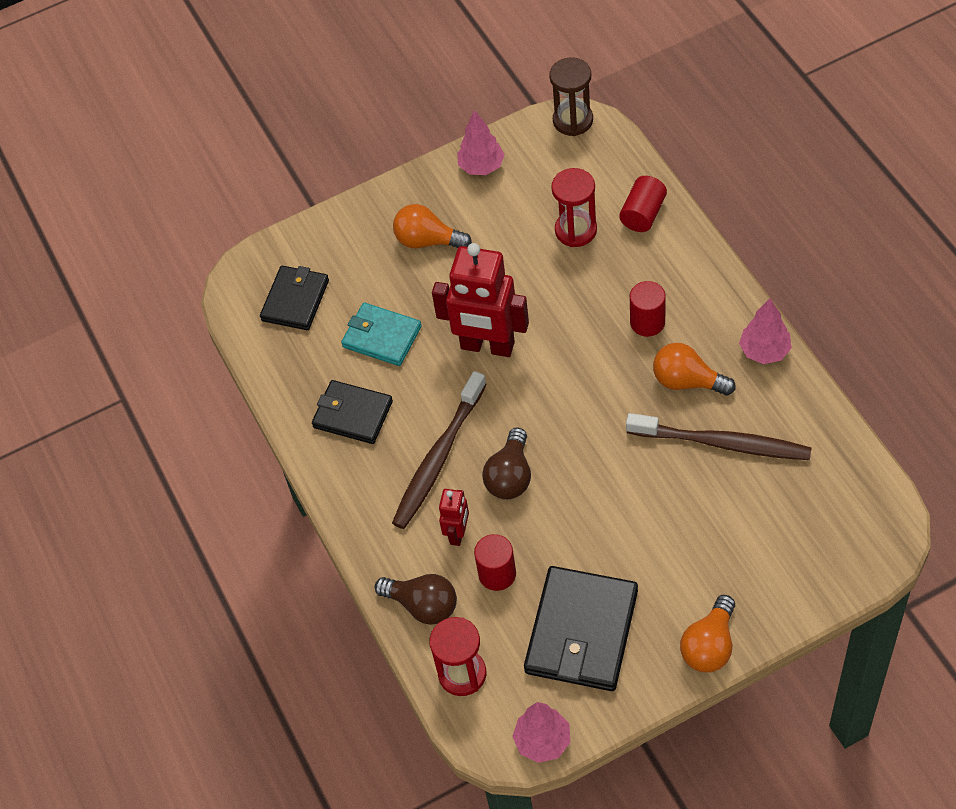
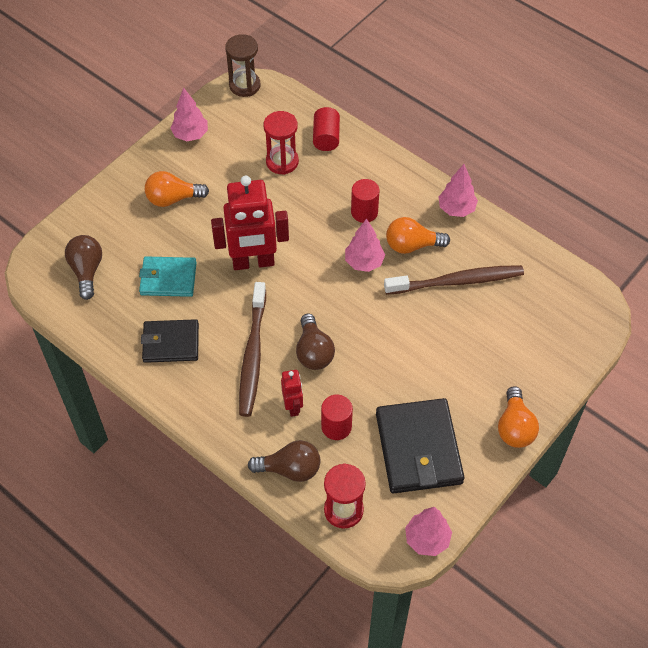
camera: 30 degrees left, 0 degrees up
black wallet [260,266,329,330] -> brown light bulb [65,235,102,300]
none -> pink tree [345,218,385,272]

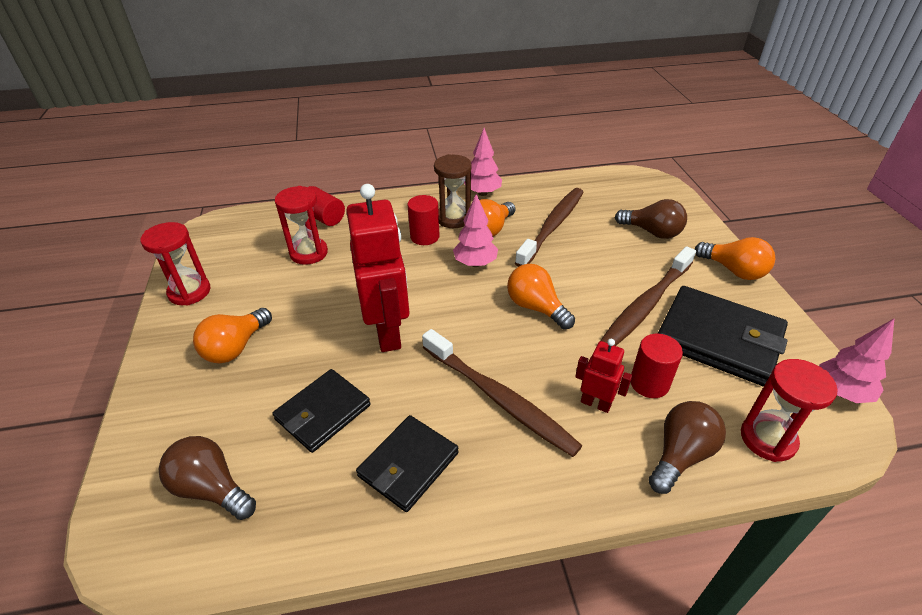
camera: 50 degrees left, 15 degrees down
turquoise wallet [139,256,197,297] -> black wallet [273,369,371,453]
pink tree [170,88,208,141] -> red hourglass [141,222,211,306]
red robot [211,176,289,270] -> red robot turned 45 degrees counterclockwise [346,184,410,352]
brown hourglass [225,34,260,97] -> brown hourglass moved to [434,154,472,228]
brown light bulb [296,314,335,370] -> brown light bulb moved to [615,199,687,239]
none -> orange light bulb [507,264,575,329]
none -> brown toothbrush [600,246,696,346]

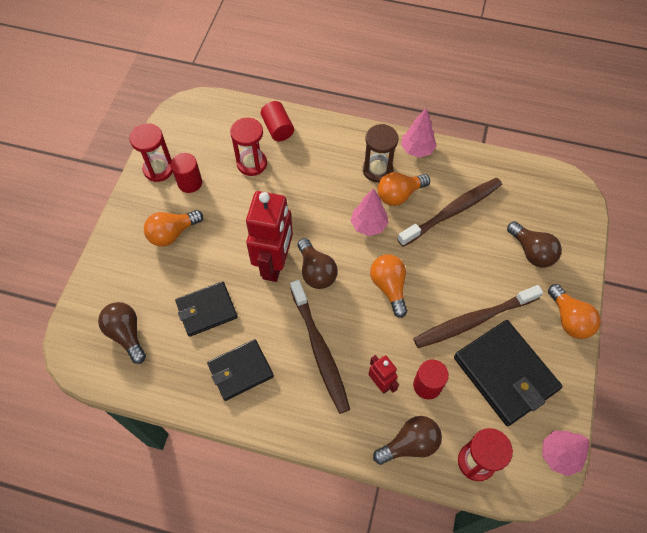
camera: 25 degrees right, 20 degrees up
red cylinder [407,195,440,245] -> red cylinder moved to [171,153,202,193]
none -> brown light bulb [298,238,338,289]

